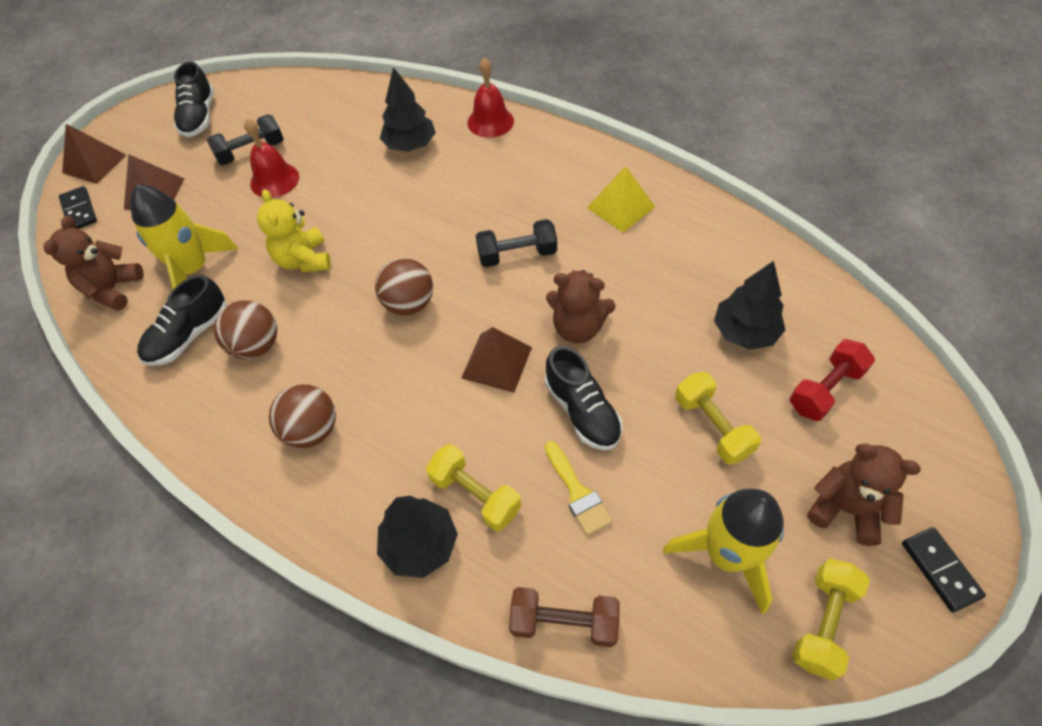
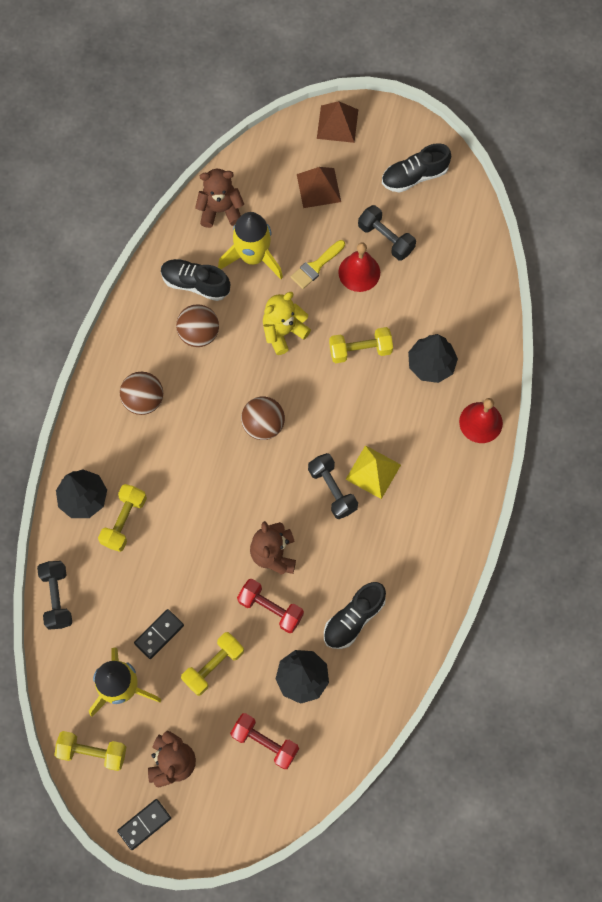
camera: 70 degrees right, 15 degrees up
black domino [59,186,97,229] -> black domino moved to [134,609,184,659]
brown pyramid [461,327,532,393] -> none
brown dumbbell [509,587,620,647] -> black dumbbell [37,561,72,629]
black shoe [545,346,622,450] -> black shoe moved to [324,582,386,649]
yellow brush [545,441,613,536] -> yellow brush moved to [291,240,345,289]
yellow pyramid [587,166,655,233] -> yellow pyramid moved to [345,445,401,499]
none -> red dumbbell [237,579,304,633]
none -> yellow dumbbell [329,327,393,363]

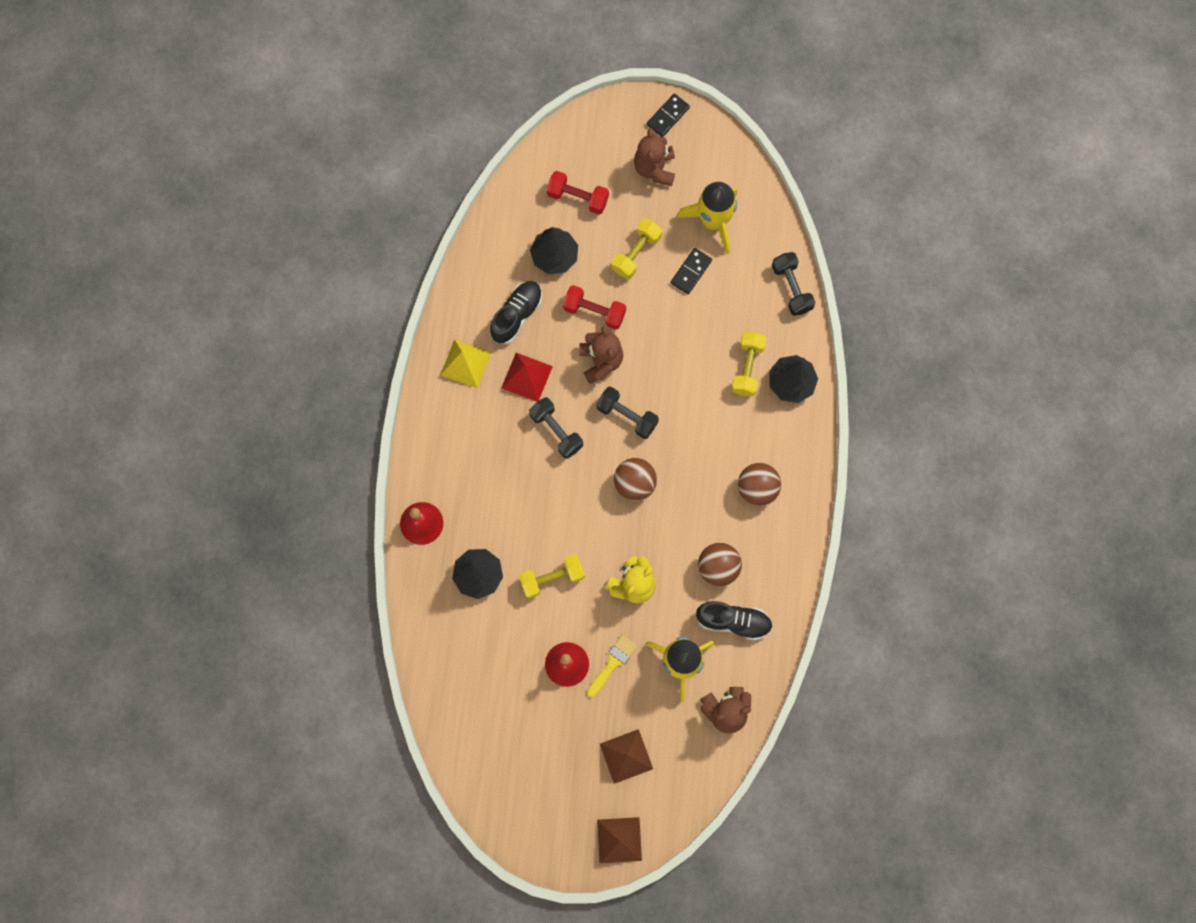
camera: 170 degrees right, 5 degrees up
yellow dumbbell [54,731,126,771] -> none
yellow pyramid [345,445,401,499] -> yellow pyramid moved to [440,339,491,388]
black dumbbell [358,205,416,260] -> black dumbbell moved to [596,387,659,439]
black shoe [382,143,451,193] -> none
none -> red pyramid [501,353,553,402]

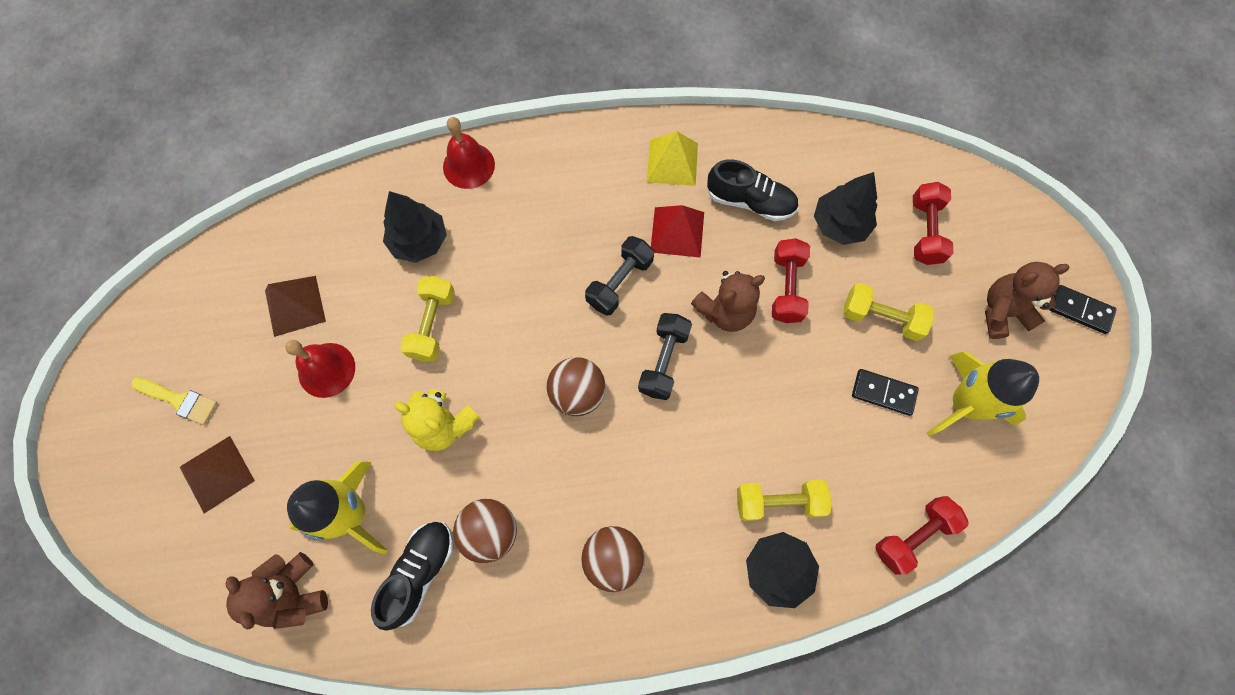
camera: 75 degrees right, 5 degrees down
yellow dumbbell [519,554,585,598] -> yellow dumbbell turned 45 degrees clockwise [400,276,455,361]
yellow brush [587,635,637,697] -> yellow brush moved to [131,378,217,425]
brown pyramid [597,817,642,863] -> brown pyramid moved to [265,276,326,337]
black shoe [696,601,773,640] -> black shoe turned 150 degrees counterclockwise [371,522,453,631]
black dumbbell [772,252,815,316] -> red dumbbell [875,496,969,575]

